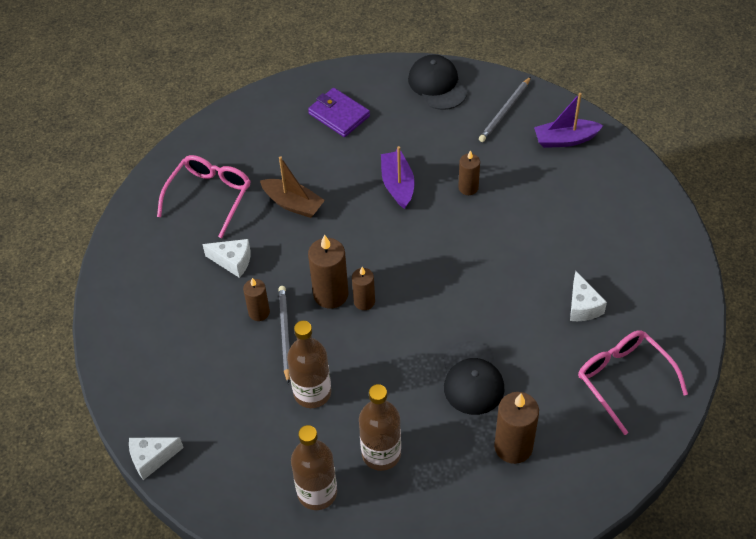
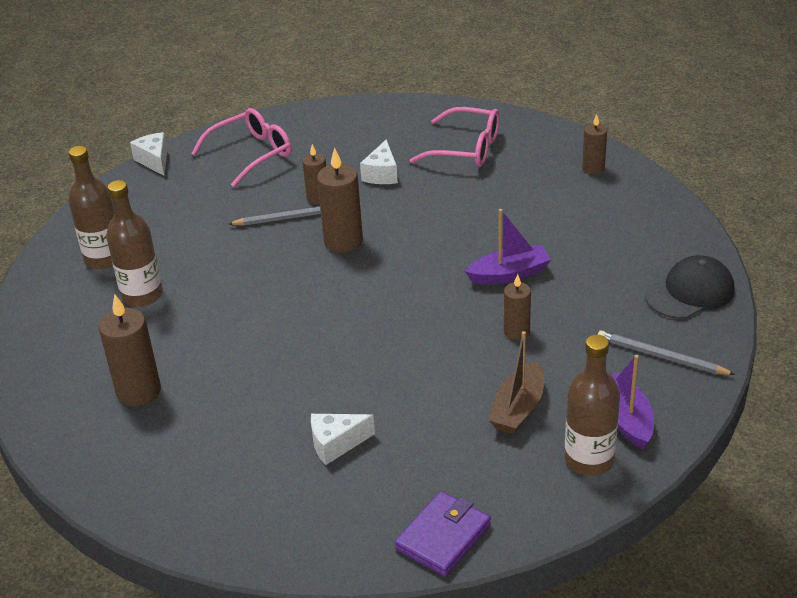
camera: 85 degrees right, 15 degrees down
brown boat [260,156,325,218] -> brown boat moved to [488,331,544,434]
brown bottle [287,321,331,408] -> brown bottle moved to [565,335,620,476]
purple wallet [308,88,370,137] -> purple wallet moved to [395,491,491,577]
brown candle [352,267,375,310] -> brown candle moved to [582,114,607,174]
black cap [443,341,504,415] -> none
pink glasses [578,330,688,435] -> pink glasses moved to [191,108,292,187]

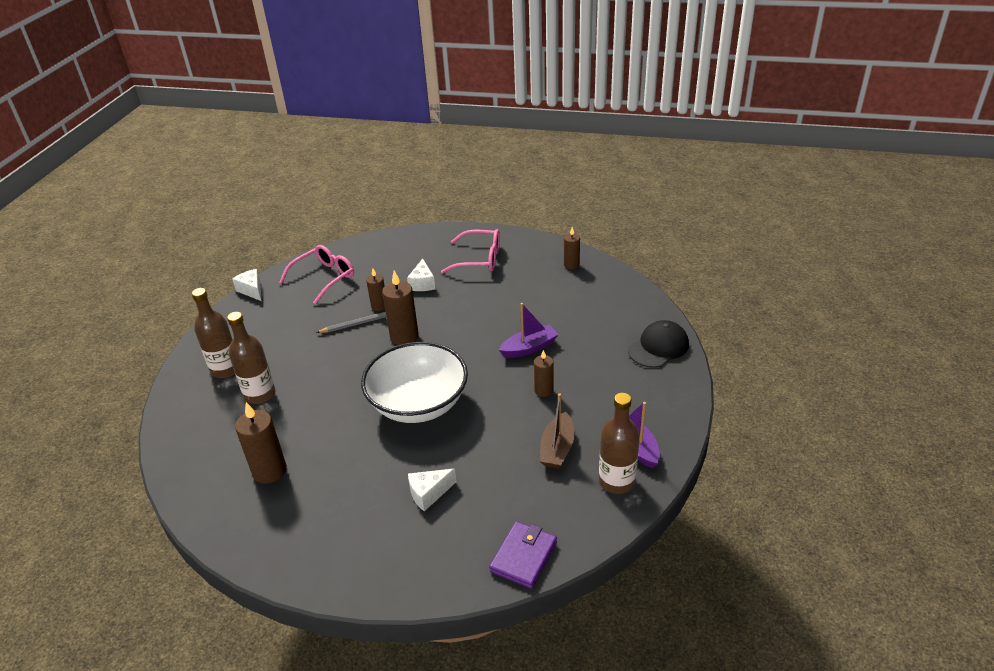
camera: 10 degrees left, 0 degrees up
grey pencil [598,331,735,375] -> none
none -> white bowl [361,342,468,423]

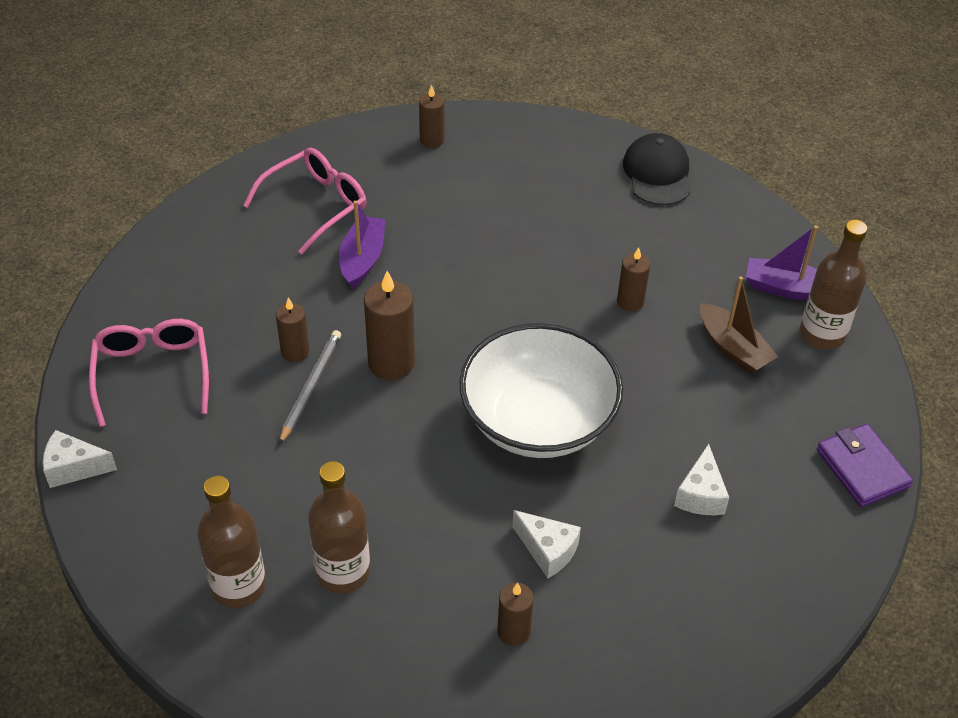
camera: 55 degrees left, 10 degrees up
brown candle [235,402,287,484] -> brown candle [497,583,534,646], size x0.61
white cheese [407,259,435,291] -> white cheese moved to [512,510,581,578]
purple boat [499,303,559,358] -> purple boat moved to [339,201,386,289]

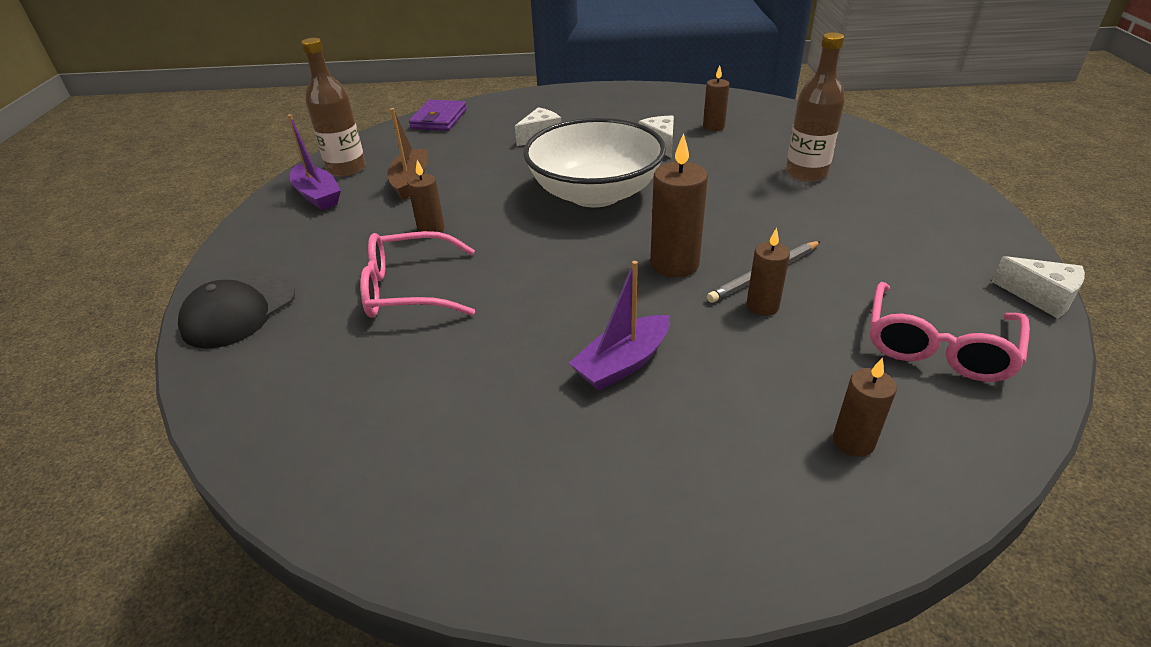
camera: 140 degrees left, 10 degrees down
brown bottle [197,476,266,608] -> none
pink glasses [243,148,366,255] -> pink glasses moved to [360,231,475,318]
brown candle [419,85,444,148] -> brown candle moved to [833,357,897,457]

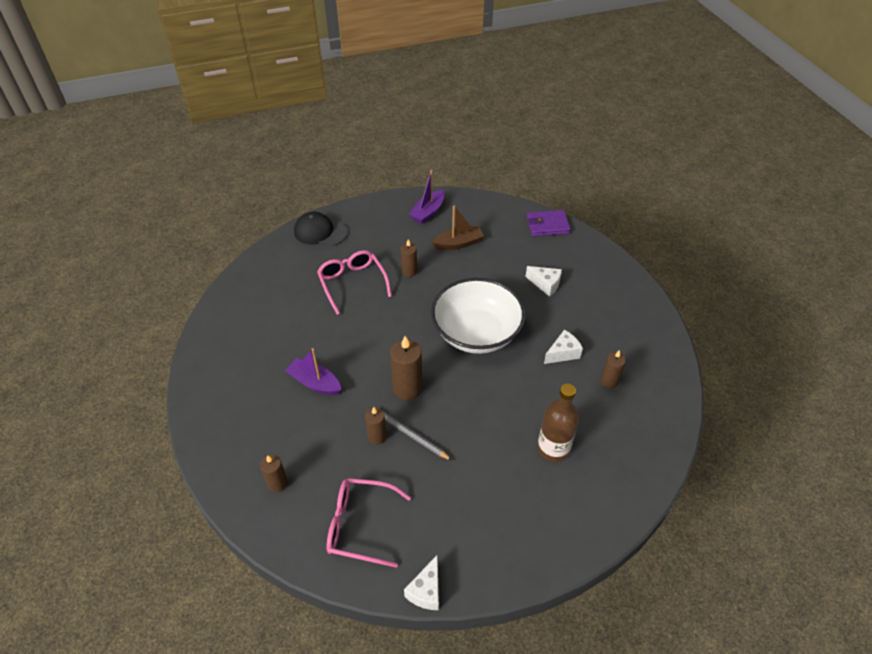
camera: 70 degrees right, 10 degrees up
brown bottle [301,38,366,176] -> none

